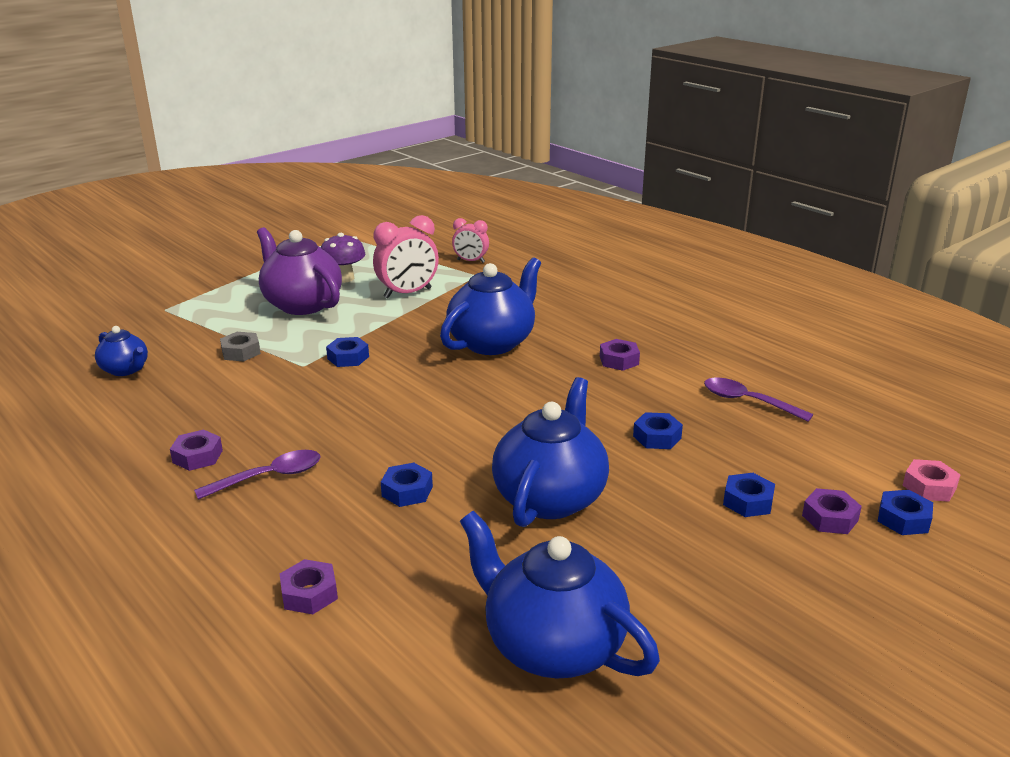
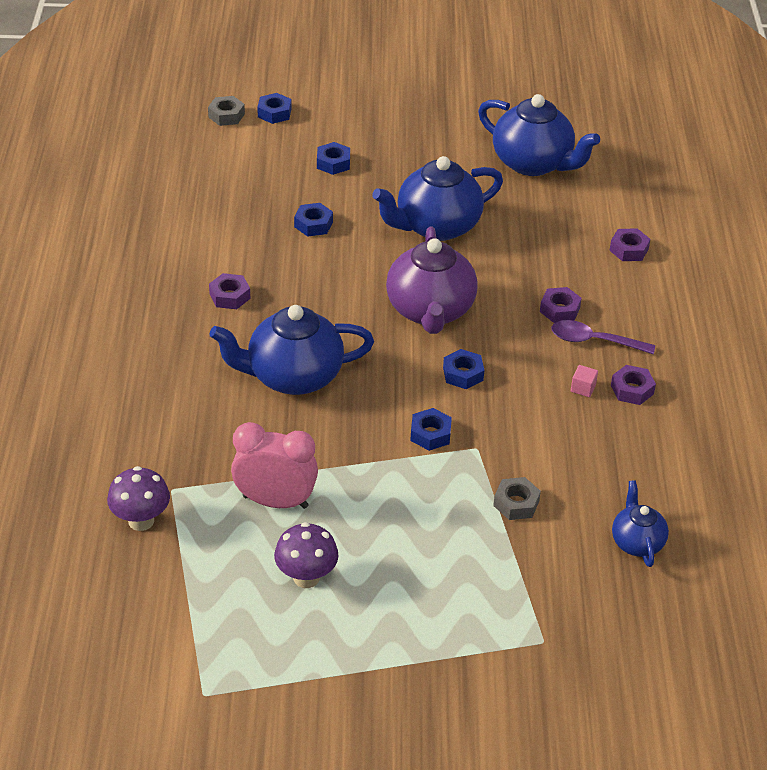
camera: 140 degrees left, 15 degrees up
purple teapot [257,227,342,315] -> purple teapot moved to [386,227,478,334]
blue nut [381,463,433,507] -> blue nut moved to [443,349,484,389]
pink clock [452,218,489,263] -> purple mushroom [107,466,170,531]
blue teapot [460,511,660,679] -> blue teapot turned 45 degrees counterclockwise [478,94,600,176]
purple spoon [704,378,813,422] -> none
purple nut [802,488,862,534] -> purple nut moved to [540,287,582,323]
pink nut [902,459,960,502] -> grey nut [208,96,245,126]
none -> pink cube [571,365,598,397]

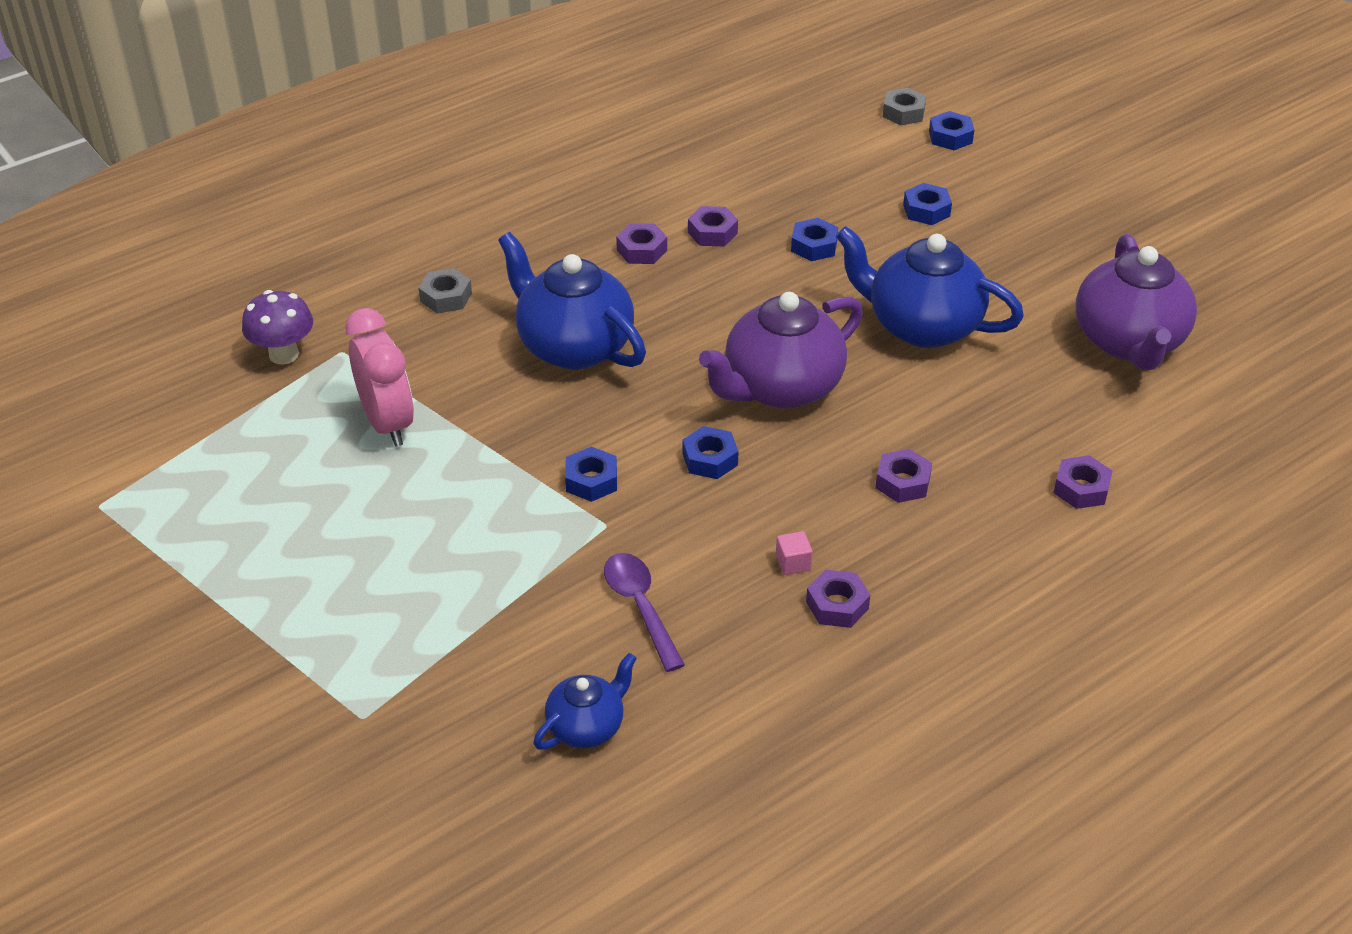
camera: 55 degrees right, 0 degrees up
purple mushroom [274,522,339,588] -> none
blue teapot [478,94,600,176] -> purple teapot [1075,234,1197,370]
grey nut [493,477,541,520] -> grey nut moved to [419,268,472,314]
purple spoon [551,320,655,354] -> purple spoon moved to [604,553,685,672]
none -> purple nut [688,206,738,246]

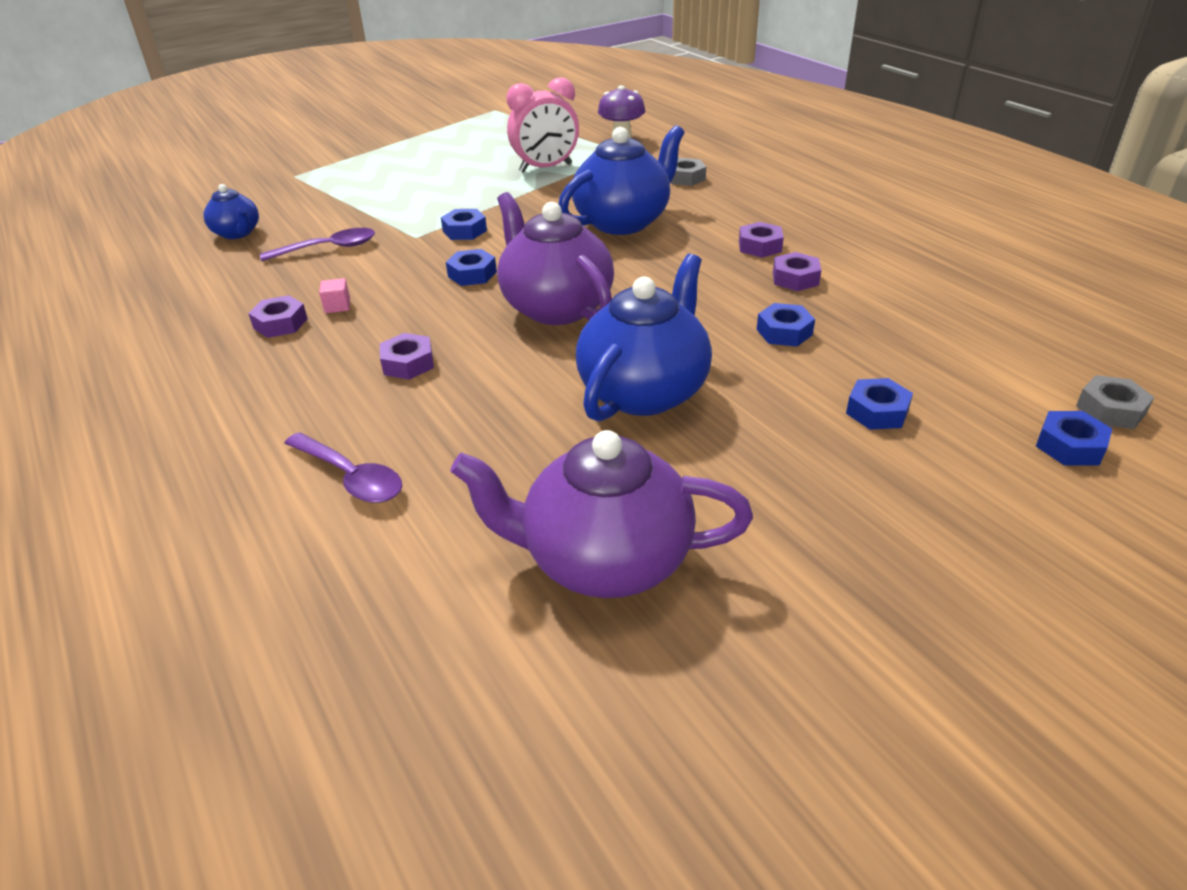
camera: 95 degrees right, 5 degrees down
purple nut [1053,455,1113,509] -> purple spoon [284,432,402,503]

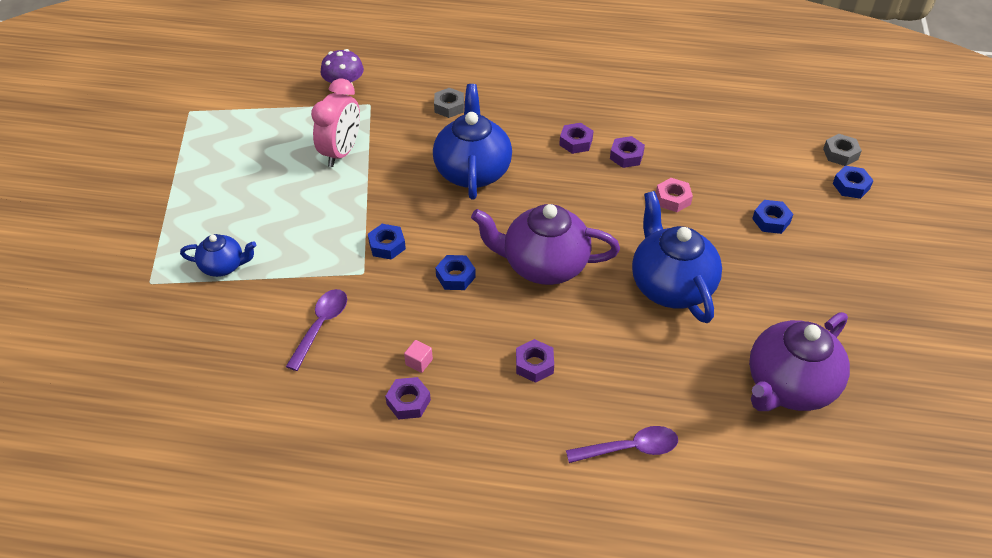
camera: 50 degrees left, 10 degrees up
blue teapot [204,184,259,239] -> blue teapot moved to [180,234,256,277]
blue nut [757,303,815,347] -> pink nut [656,178,693,212]

